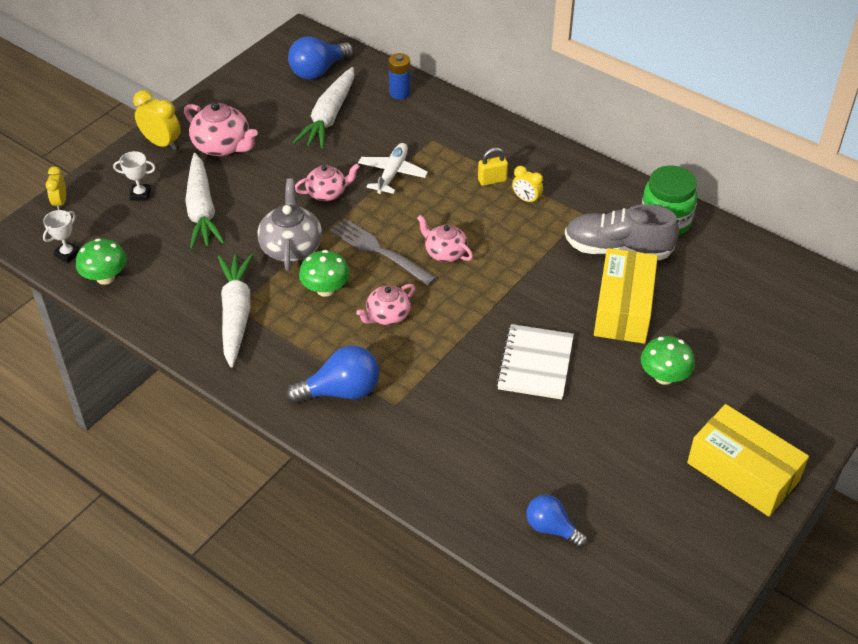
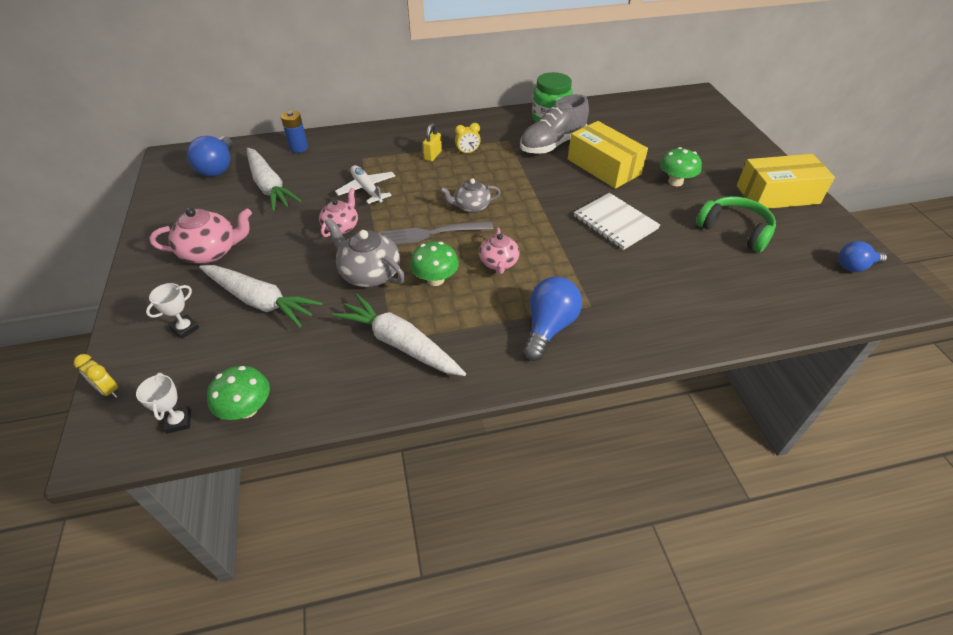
camera: 50 degrees left, 0 degrees up
yellow clock [133,90,181,150] -> none
pink teapot [417,215,473,262] -> grey teapot [440,179,501,213]
blue light bulb [526,495,588,548] -> blue light bulb moved to [839,241,887,272]
none -> green headphones [696,196,776,253]

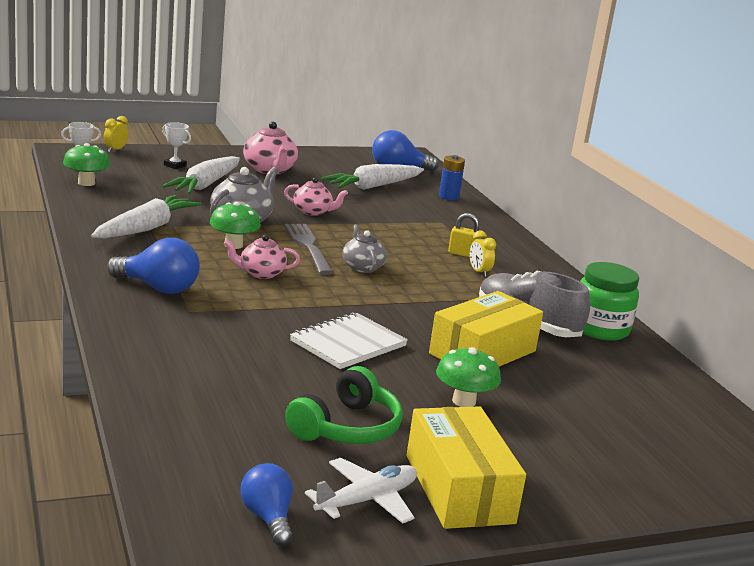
camera: 80 degrees right, 25 degrees down
white plane [335,165,396,204] -> white plane moved to [305,458,417,523]

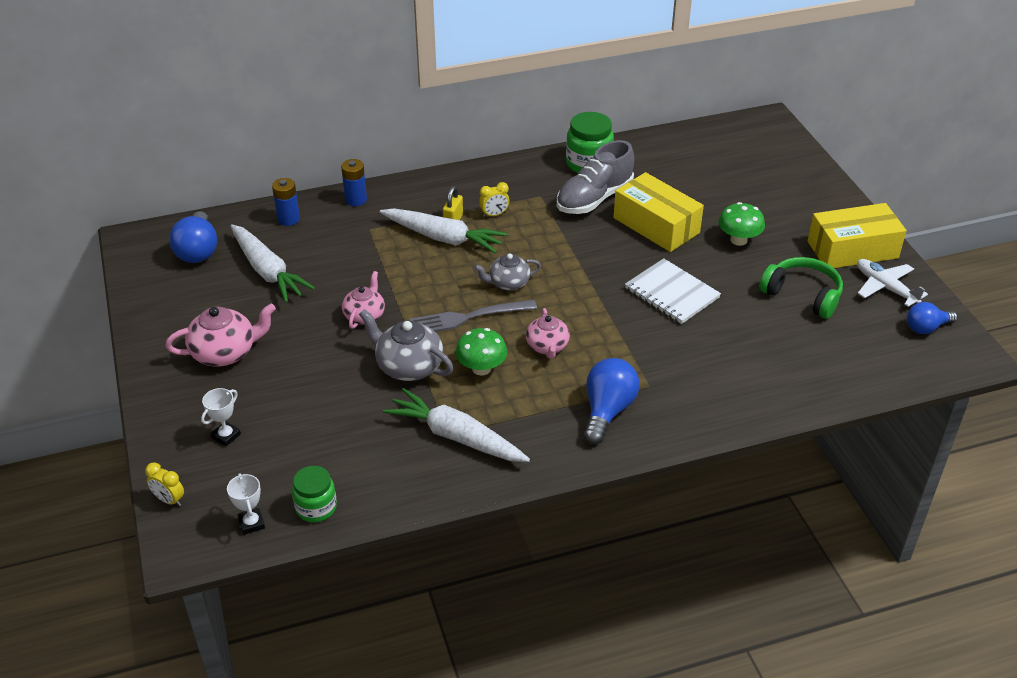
camera: 85 degrees left, 20 degrees up
green mushroom [63,143,110,186] -> green jar [292,466,337,522]
white carrot [162,156,240,194] -> white carrot moved to [380,208,508,253]
none -> blue battery [341,159,367,206]

